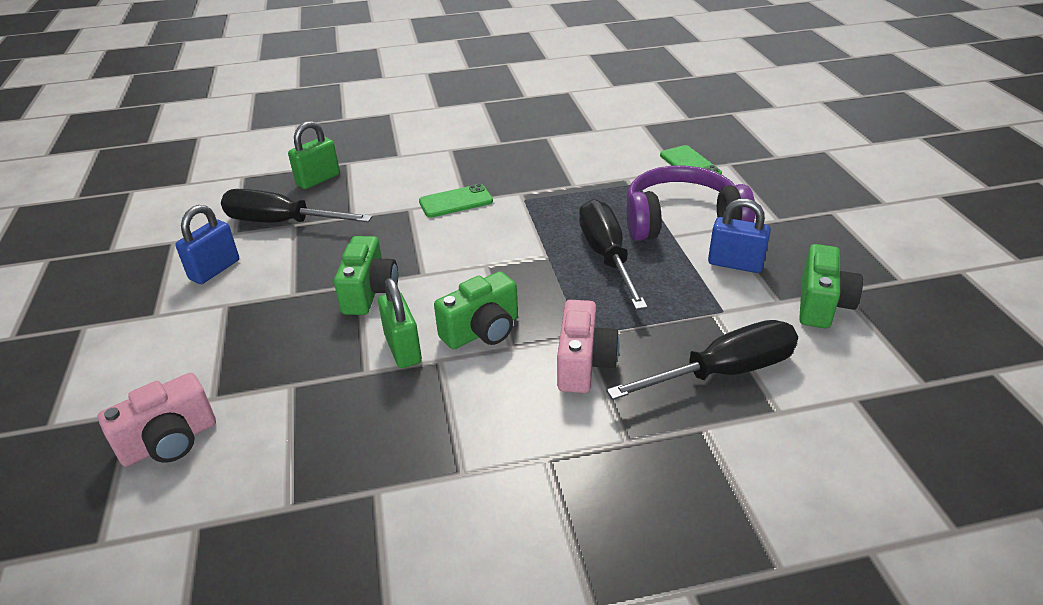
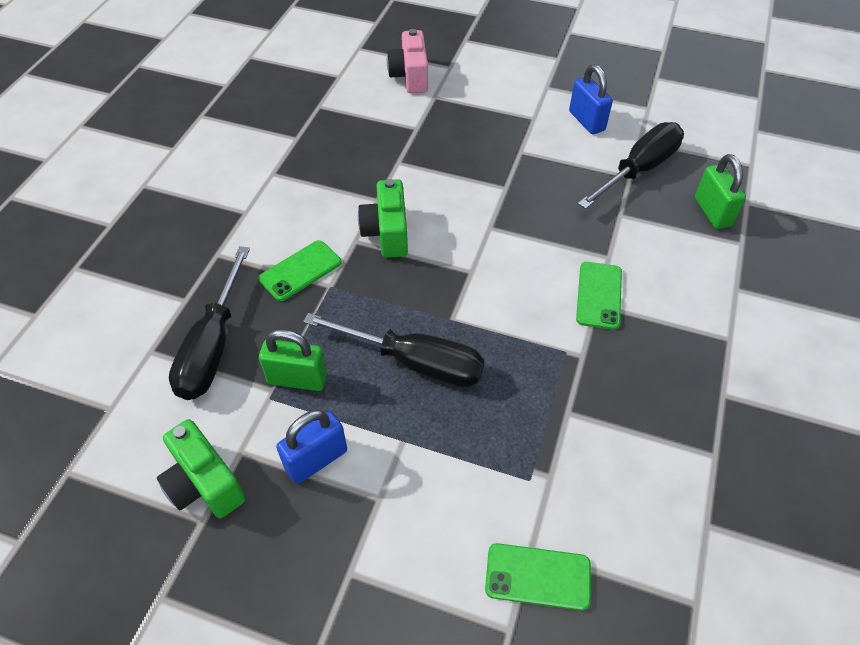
camera: 120 degrees right, 15 degrees up
green camera [334,236,398,315] -> none
green padlock [378,278,422,368] -> green padlock moved to [259,329,327,391]
pink camera [557,300,620,393] -> green phone [259,240,341,301]
purple headphones [626,166,755,241] -> none

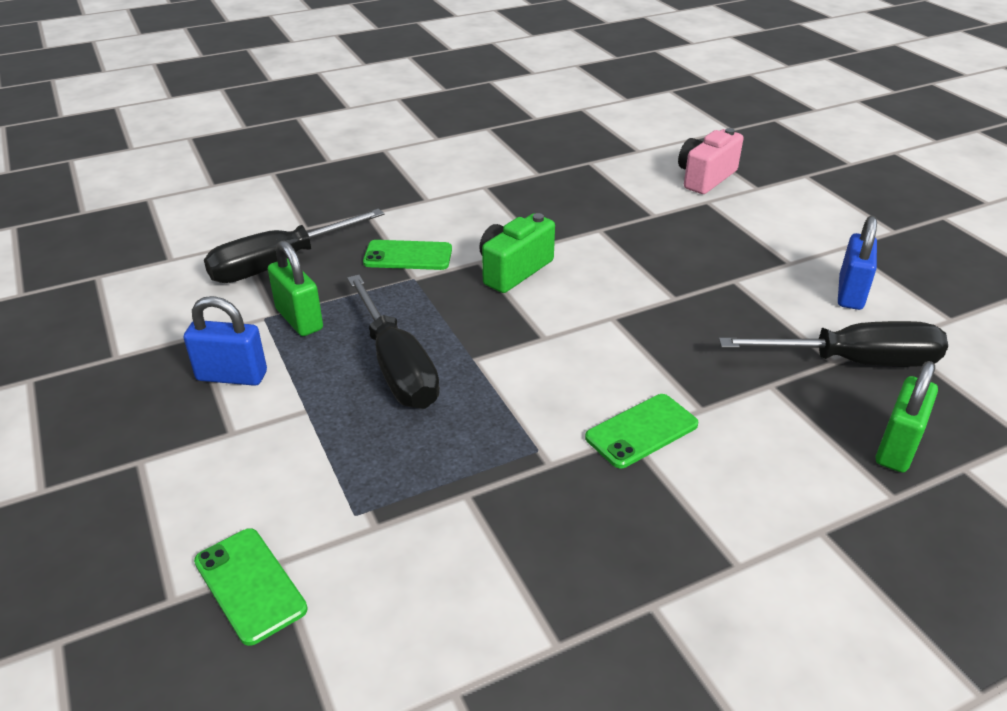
camera: 45 degrees right, 15 degrees down
green camera [157,419,246,518] -> none

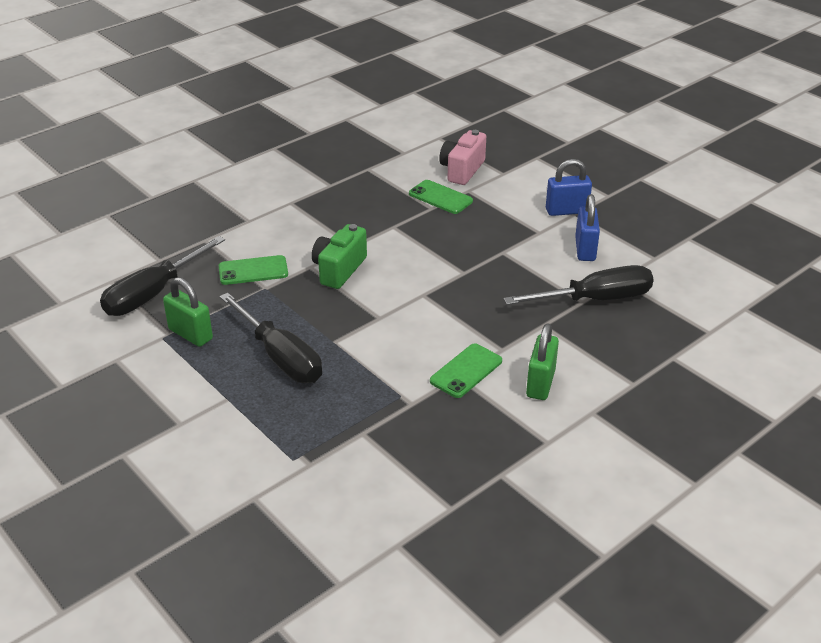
camera: 15 degrees left, 0 degrees up
blue padlock [184,296,267,386] -> blue padlock moved to [546,159,592,216]
green phone [194,528,308,646] -> green phone moved to [409,180,473,214]
green padlock [876,361,938,473] -> green padlock moved to [526,323,559,400]

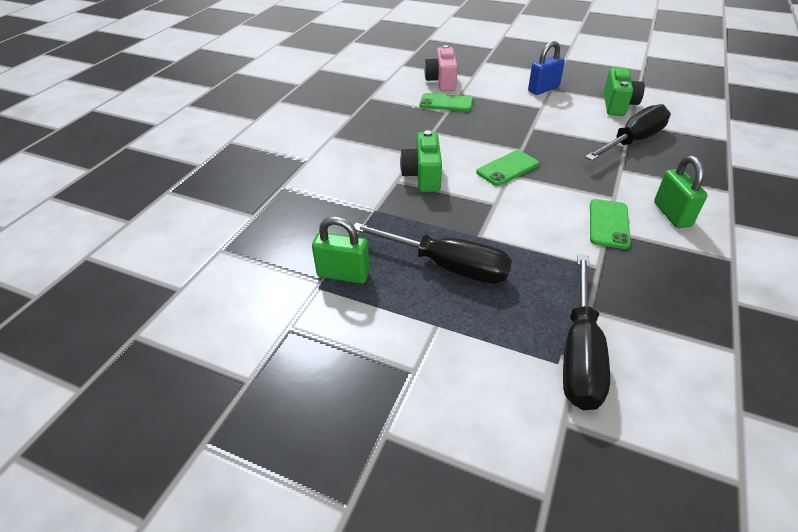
camera: 25 degrees left, 5 degrees up
black screwdriver [100,236,225,316] -> black screwdriver moved to [563,255,610,410]
green phone [219,255,288,285] -> green phone moved to [476,150,539,186]
blue padlock [575,194,600,261] -> none
none -> green camera [604,67,645,116]

